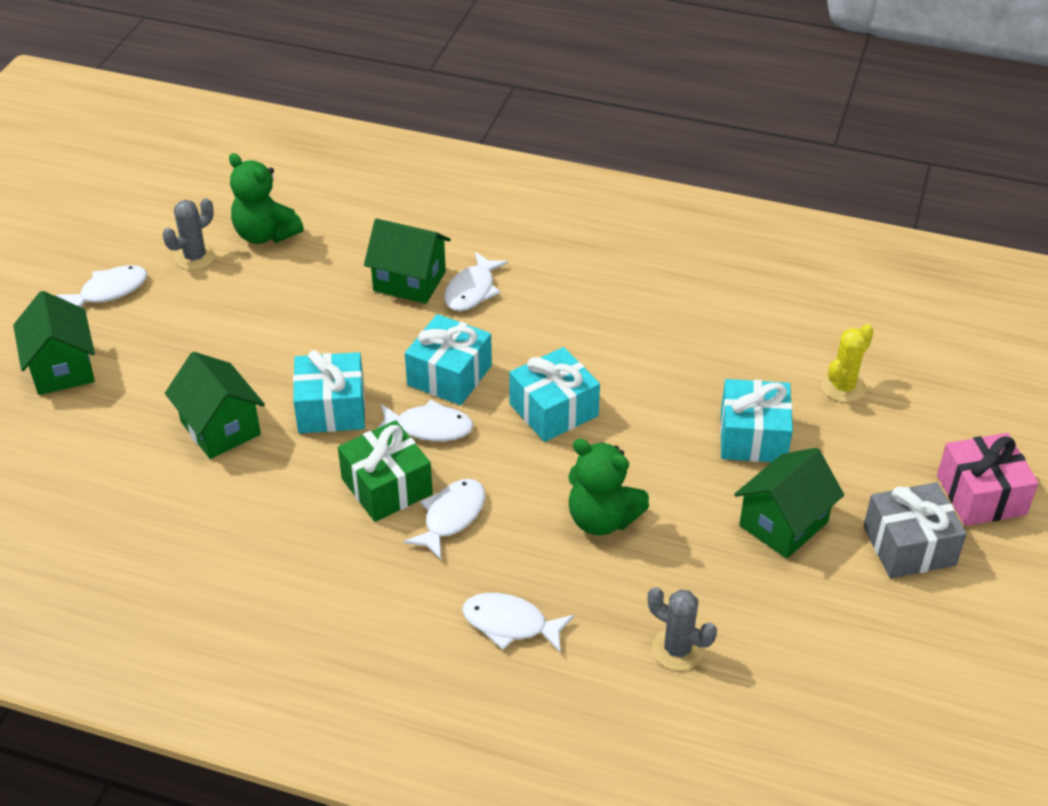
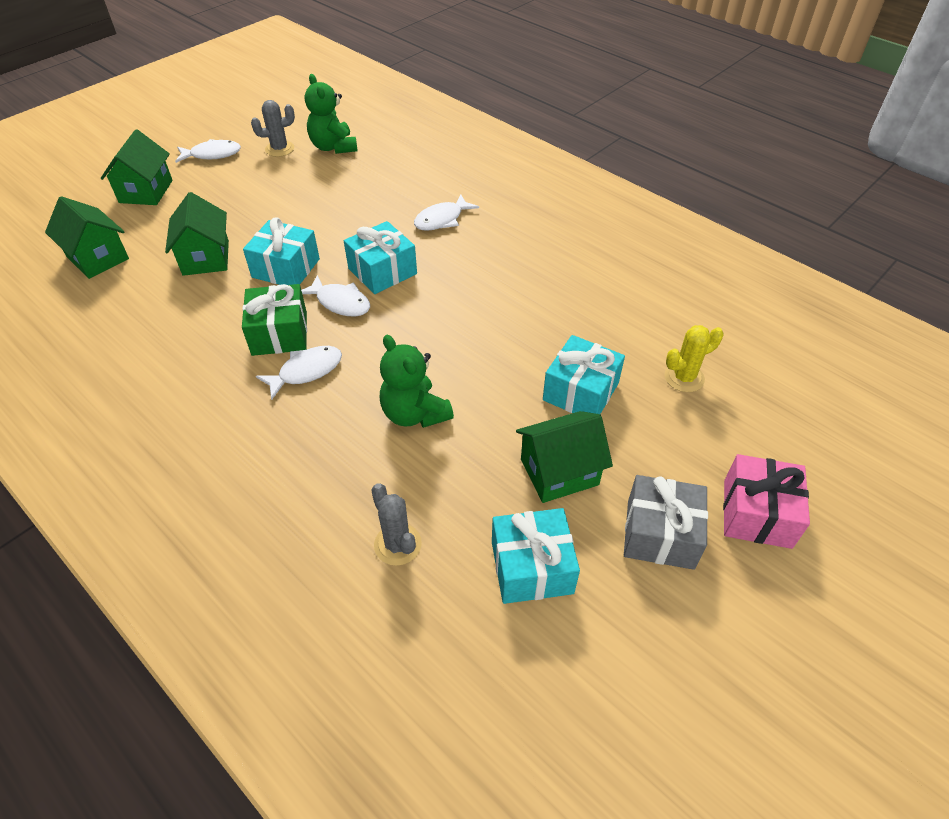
camera: 25 degrees right, 5 degrees up
green house [364,218,451,304] -> green house moved to [45,196,129,279]
white fish [462,593,574,653] -> none
turquoise gift [509,347,600,442] -> turquoise gift moved to [492,508,580,604]

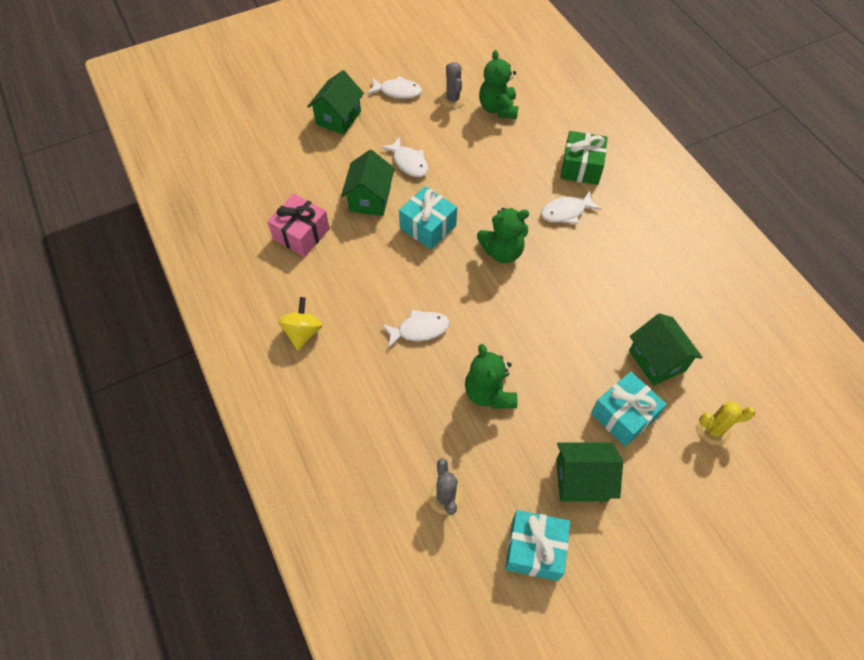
camera: 20 degrees right, 10 degrees up
green house [45,196,129,279] -> green house moved to [629,313,703,386]
green gift [242,284,307,356] -> green gift moved to [560,131,608,185]
grey cactus [251,100,295,157] -> grey cactus turned 75 degrees clockwise [441,62,466,108]
white fish [301,275,370,316] -> white fish moved to [381,137,428,177]
turquoise gift [344,221,417,294] -> green teddy bear [477,208,529,263]
grey gift [624,475,708,570] -> none
pink gift [723,454,810,549] -> pink gift moved to [267,194,330,257]
none -> yellow spinning top [278,297,322,350]

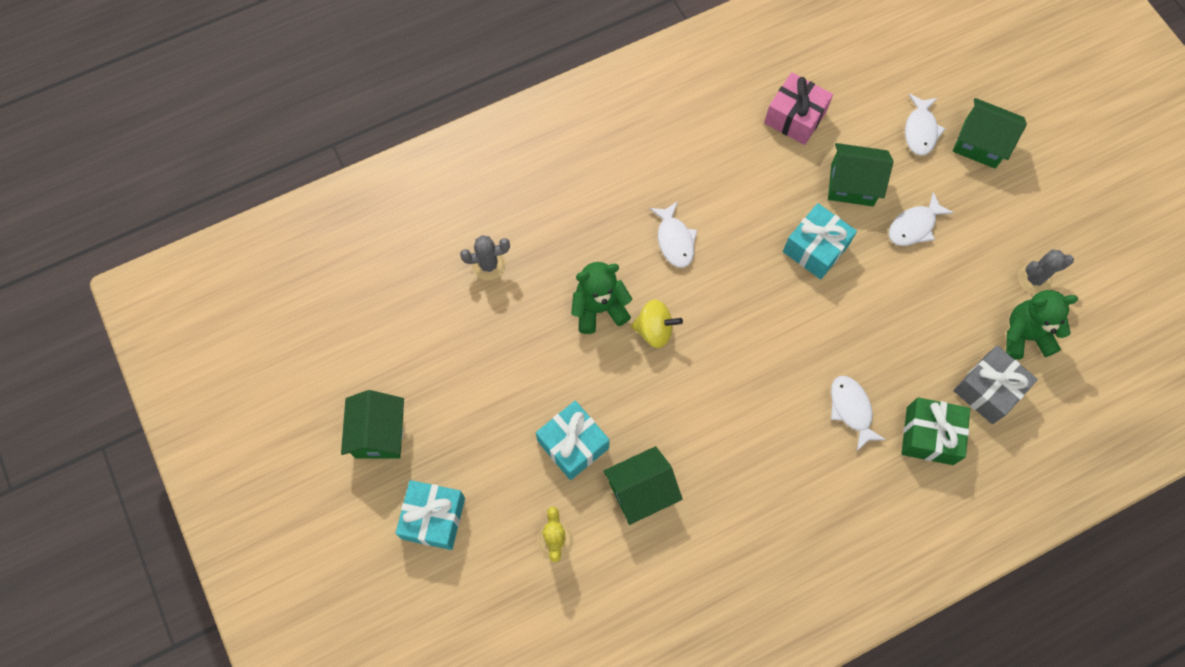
camera: 90 degrees right, 10 degrees up
yellow spinning top [278,297,322,350] -> yellow spinning top moved to [631,299,683,348]
white fish [367,76,422,99] -> white fish moved to [905,94,945,156]
green teddy bear [477,208,529,263] -> none
turquoise gift [505,510,570,581] -> turquoise gift moved to [395,480,465,550]
green house [556,443,623,501] -> green house moved to [341,390,404,459]
none -> grey gift [953,345,1038,424]

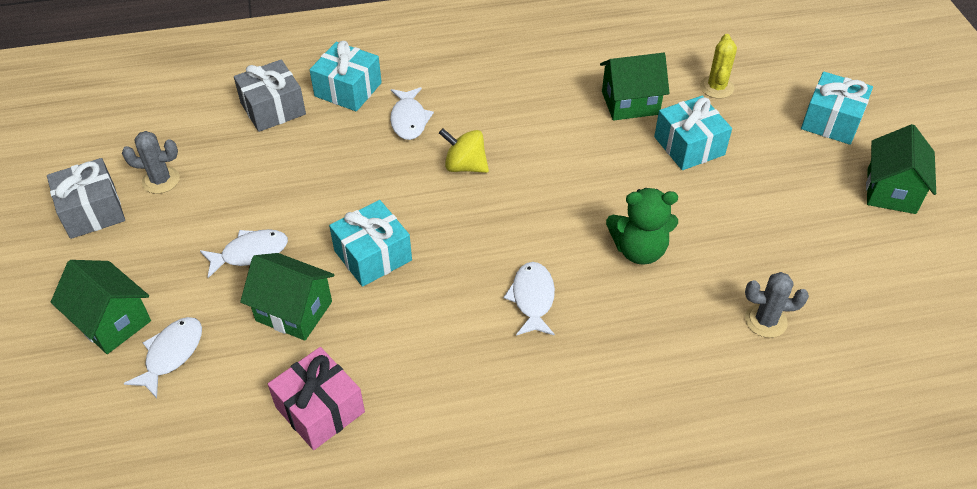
camera: 165 degrees left, 20 degrees down
yellow spinning top [631,299,683,348] -> yellow spinning top moved to [439,129,489,173]
green gift [901,397,970,465] -> turquoise gift [310,41,382,112]
green teddy bear [1006,290,1078,360] -> none
none -> grey gift [47,158,125,239]

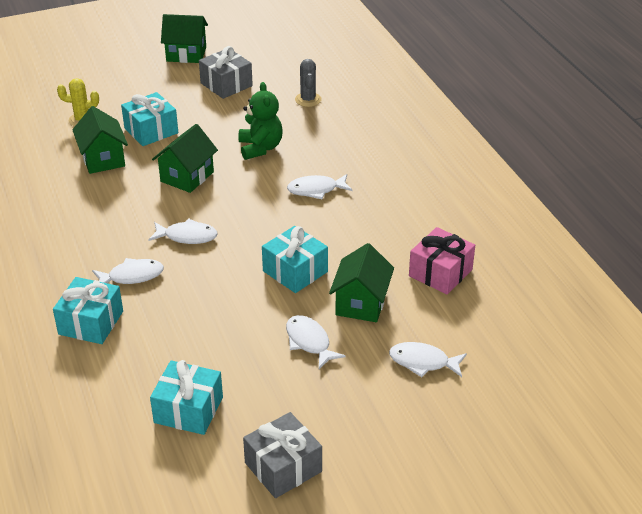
camera: 100 degrees left, 10 degrees down
green house [51,260,151,354] -> green house moved to [152,124,218,193]
grey cactus [122,131,180,194] -> none
grey gift [234,60,306,132] -> grey gift moved to [199,46,253,99]
yellow spinning top [439,129,489,173] -> white fish [148,219,218,244]
turquoise gift [801,72,873,145] -> turquoise gift moved to [150,360,223,435]

